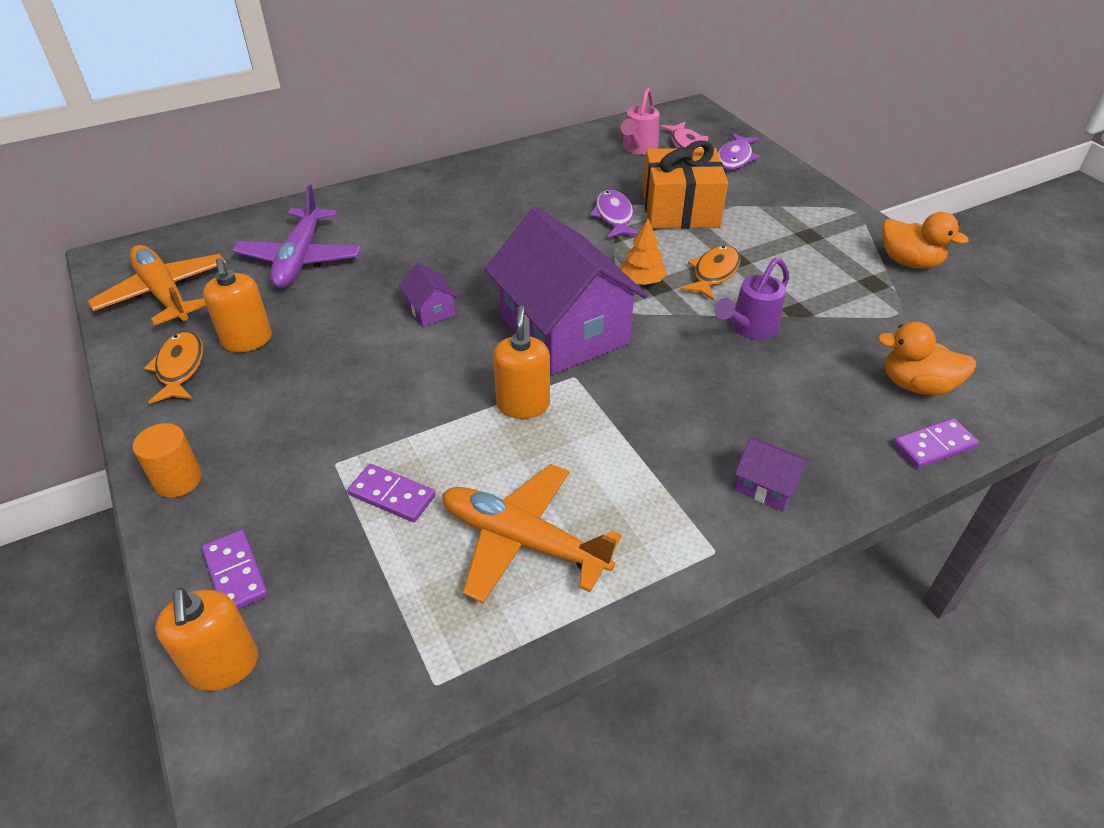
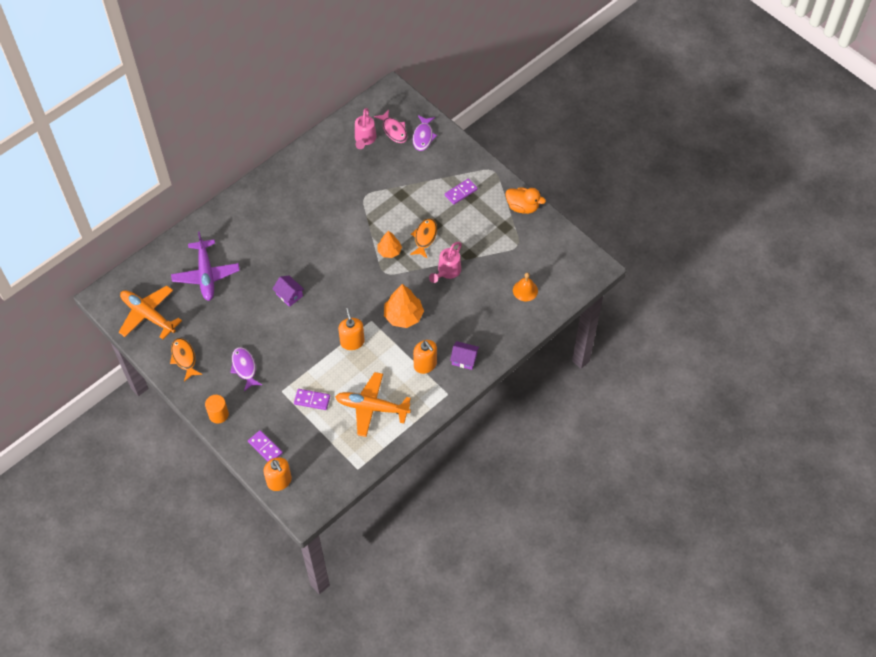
camera: 15 degrees left, 15 degrees up
orange soap dispenser [203,258,272,352] -> orange soap dispenser moved to [413,340,437,374]
purple house [485,207,648,374] -> none
purple fish [590,190,638,238] -> purple fish moved to [230,347,262,391]
orange gift [643,140,728,229] -> none
purple watering can [714,258,789,340] -> pink watering can [429,242,462,283]
orange duck [878,322,977,395] -> orange bell [513,273,538,301]
purple domino [893,418,979,469] -> purple domino moved to [445,179,478,205]
none -> orange tree [384,284,424,328]

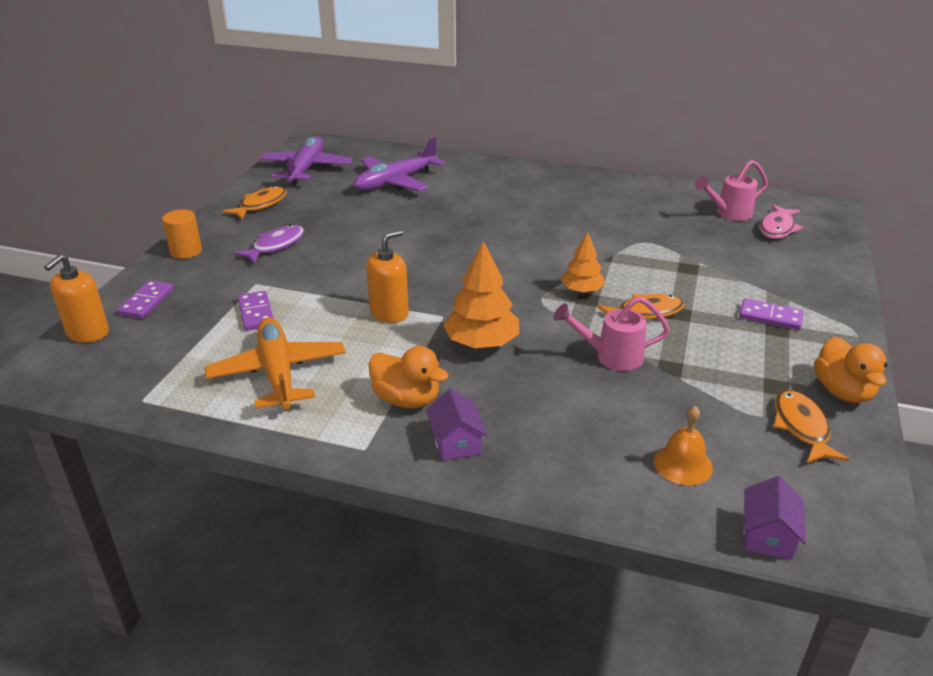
camera: 60 degrees right, 25 degrees down
orange plane [119,286,182,339] -> purple plane [259,136,353,185]
purple house [272,276,305,307] -> purple house moved to [743,476,806,560]
purple fish [413,115,437,151] -> none
orange soap dispenser [413,340,437,374] -> orange duck [368,346,449,408]
none -> orange fish [773,390,849,463]

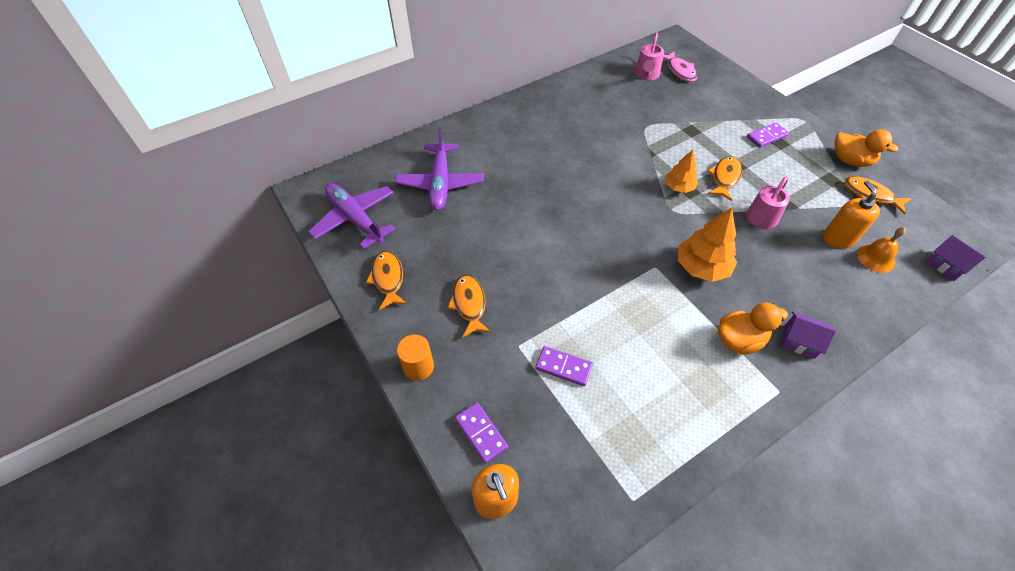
camera: 50 degrees left, 20 degrees up
orange plane [205,318,346,409] -> none
purple fish [234,225,304,263] -> orange fish [447,274,491,338]
orange soap dispenser [366,230,409,323] -> orange soap dispenser moved to [823,180,880,248]

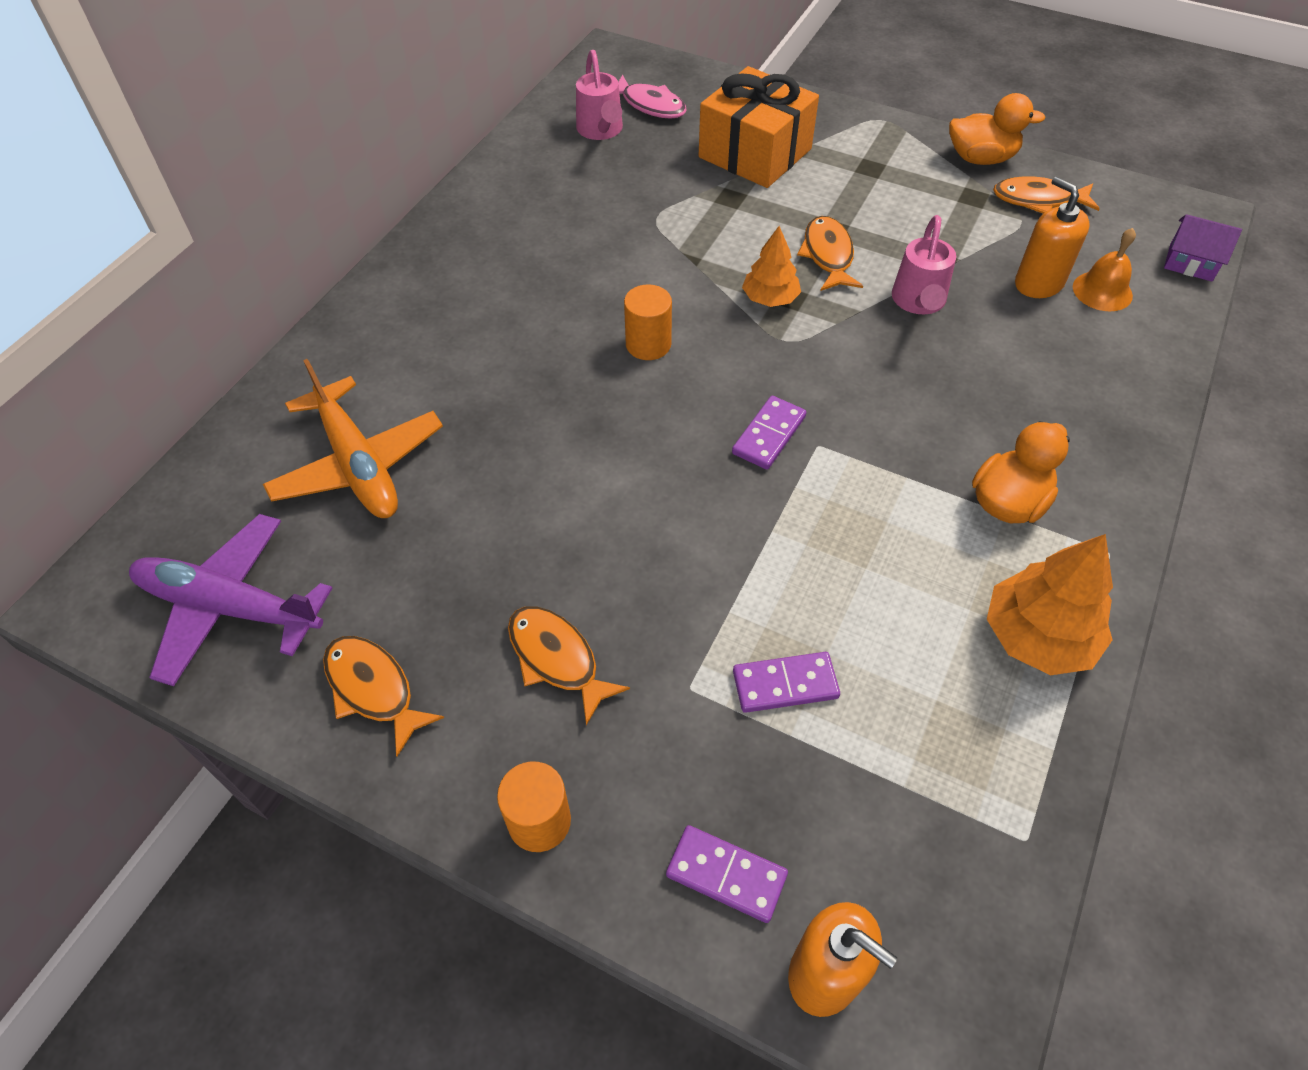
camera: 30 degrees left, 0 degrees up
purple plane [395,128,484,211] -> orange plane [263,359,443,518]
orange tree [678,208,737,282] -> orange tree moved to [987,534,1113,675]
purple domino [747,122,789,148] -> purple domino moved to [732,396,806,470]
purple house [781,311,836,359] -> none
none -> orange cylinder [624,284,672,360]
none -> orange gift [699,66,819,188]

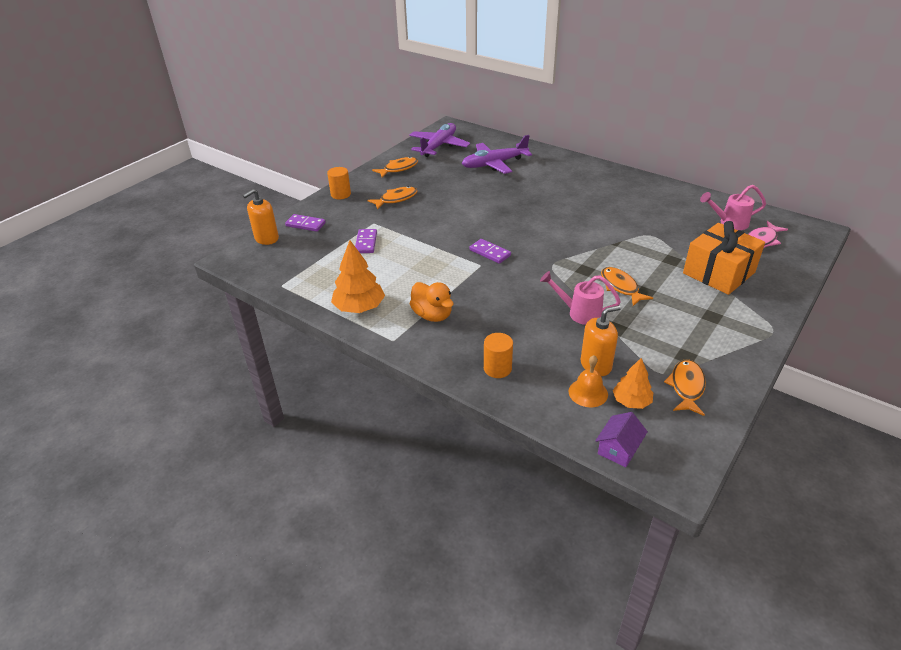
camera: 100 degrees right, 15 degrees down
orange plane [263,359,443,518] -> purple plane [462,135,532,174]
orange cylinder [624,284,672,360] -> orange cylinder moved to [484,333,513,378]
purple domino [666,825,788,923] -> purple domino turned 75 degrees clockwise [285,214,326,232]
orange tree [742,226,801,307] -> orange tree moved to [613,358,653,409]
orange fish [797,216,863,291] -> orange fish turned 120 degrees counterclockwise [601,267,653,306]
orange duck [949,93,1045,165] -> none

